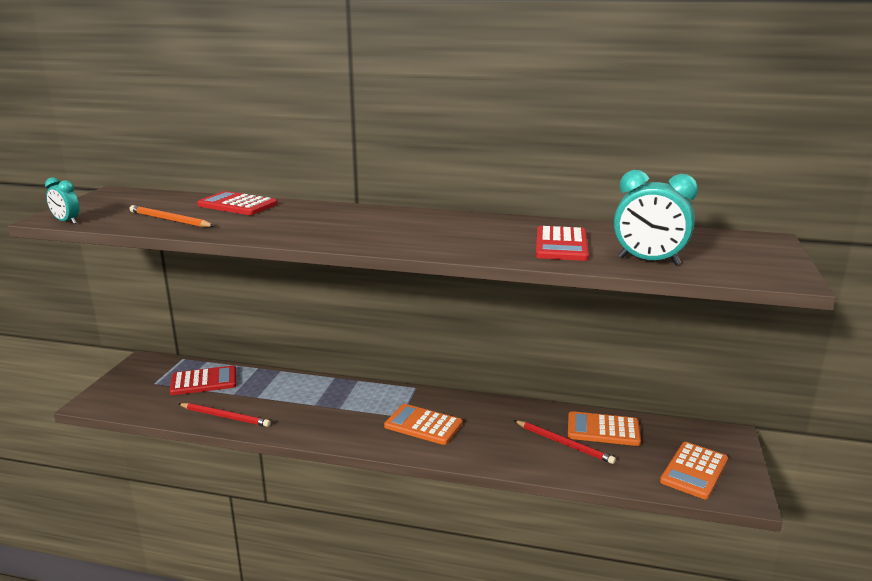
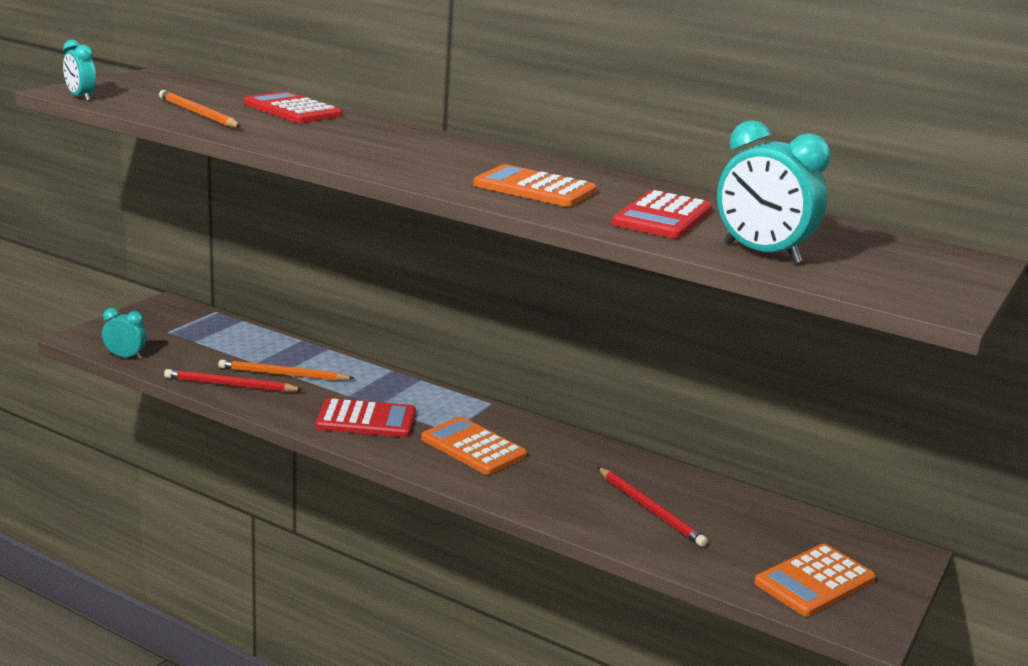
camera: 15 degrees right, 0 degrees up
red calculator [170,366,236,395] -> red calculator moved to [315,398,416,437]
red pencil [179,403,271,427] -> red pencil turned 150 degrees clockwise [164,369,303,392]
orange calculator [568,411,641,446] -> orange calculator moved to [473,164,597,207]
none -> turquoise clock [102,308,146,359]
none -> orange pencil [218,359,355,381]

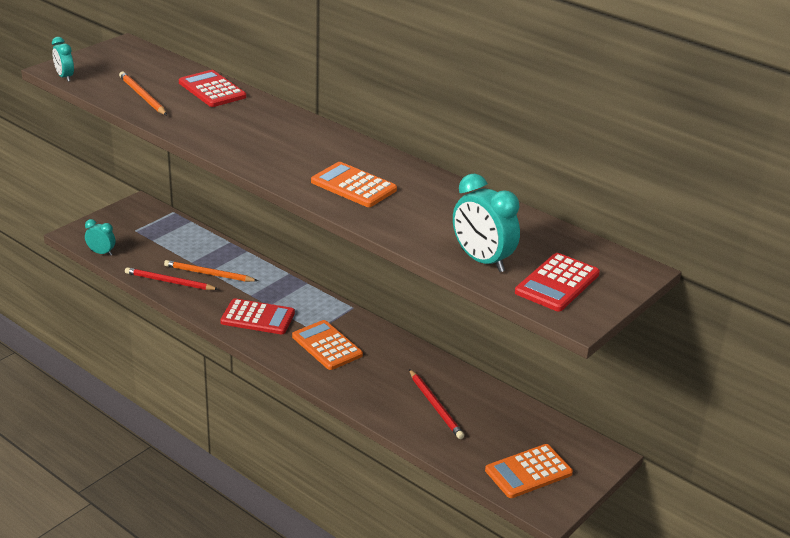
camera: 10 degrees right, 10 degrees up
red calculator [612,190,712,239] -> red calculator moved to [515,253,600,312]

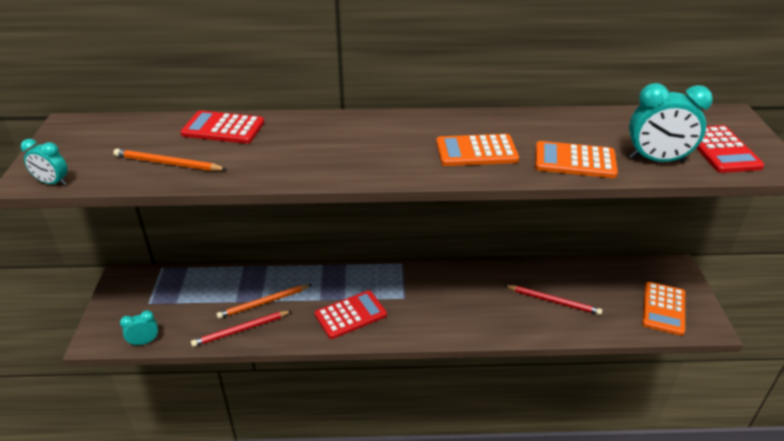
camera: 40 degrees left, 5 degrees up
orange calculator [292,320,363,370] -> orange calculator moved to [535,141,618,178]

